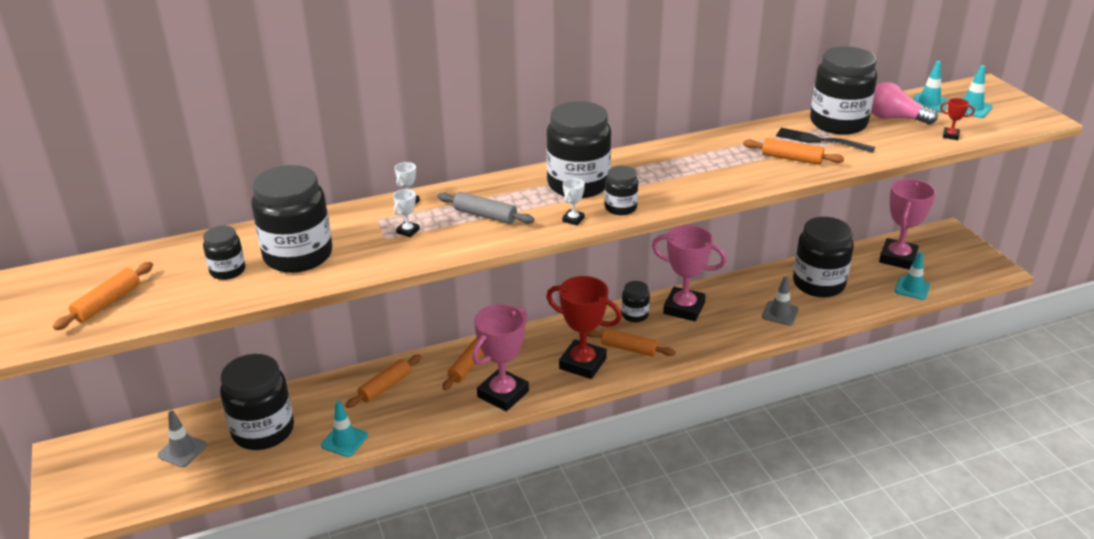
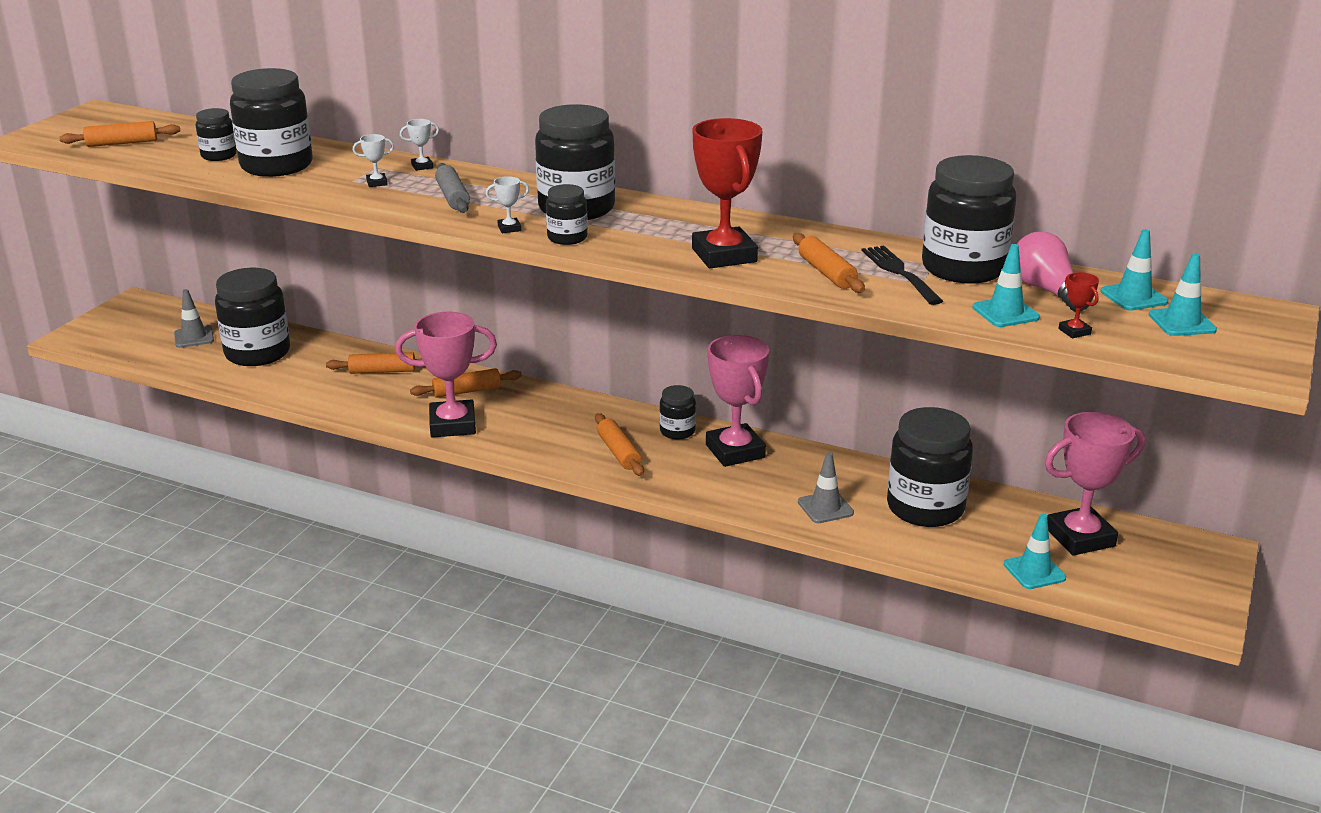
camera: 45 degrees right, 5 degrees down
turquoise traffic cone [321,401,368,457] -> turquoise traffic cone moved to [972,244,1040,327]
red trophy [546,276,622,379] -> red trophy moved to [692,118,762,268]

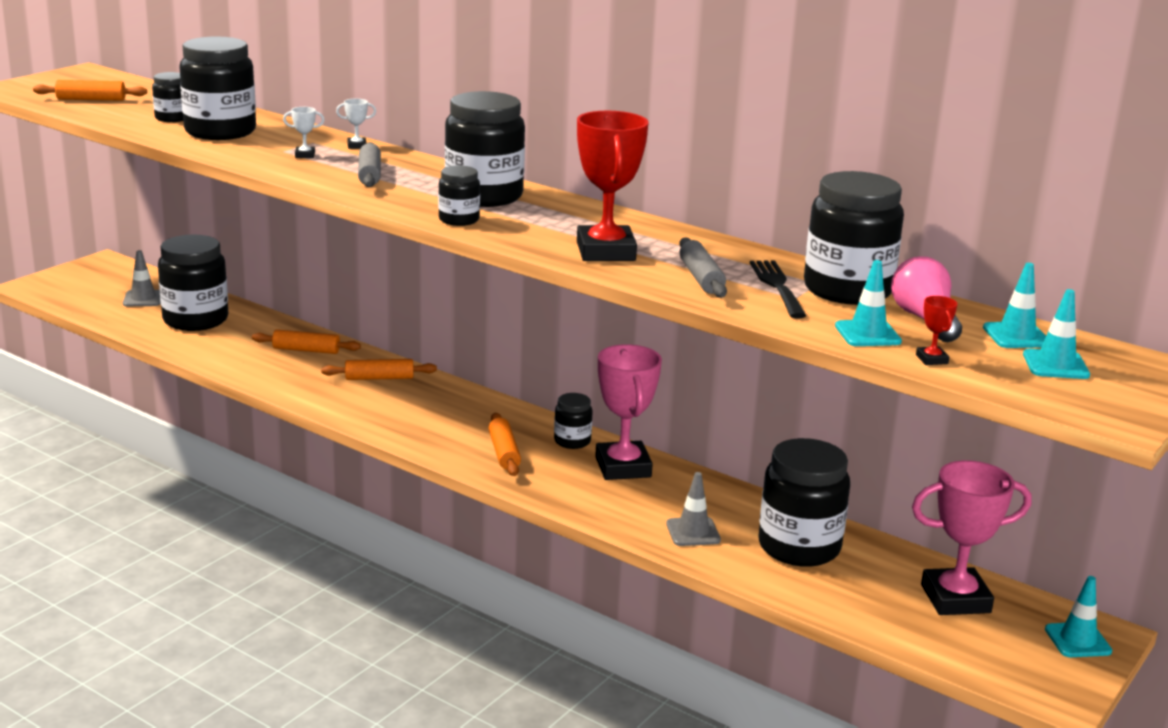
camera: 10 degrees right, 5 degrees down
pink trophy [395,312,497,438] -> none
white trophy [486,176,529,233] -> none
orange rolling pin [793,233,865,293] -> grey rolling pin [679,237,727,298]
turquoise traffic cone [1004,514,1066,589] -> turquoise traffic cone moved to [1045,576,1112,657]

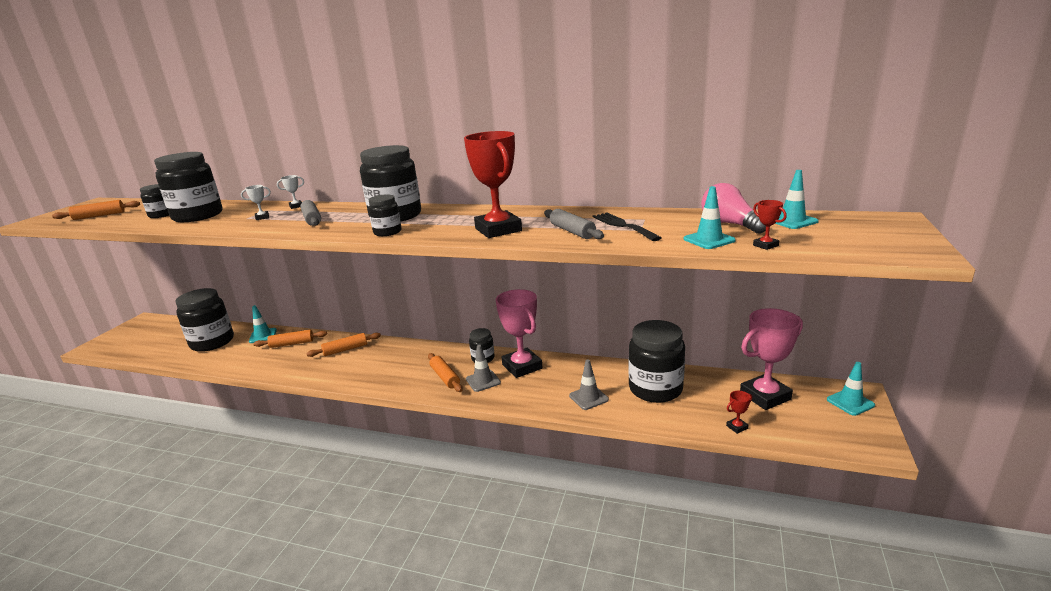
camera: 15 degrees left, 0 degrees up
grey traffic cone [123,250,161,306] -> grey traffic cone moved to [466,345,501,392]
black jar [804,171,904,305] -> none
turquoise traffic cone [1023,289,1090,379] -> turquoise traffic cone moved to [249,305,277,343]
none -> red trophy [726,391,752,434]

